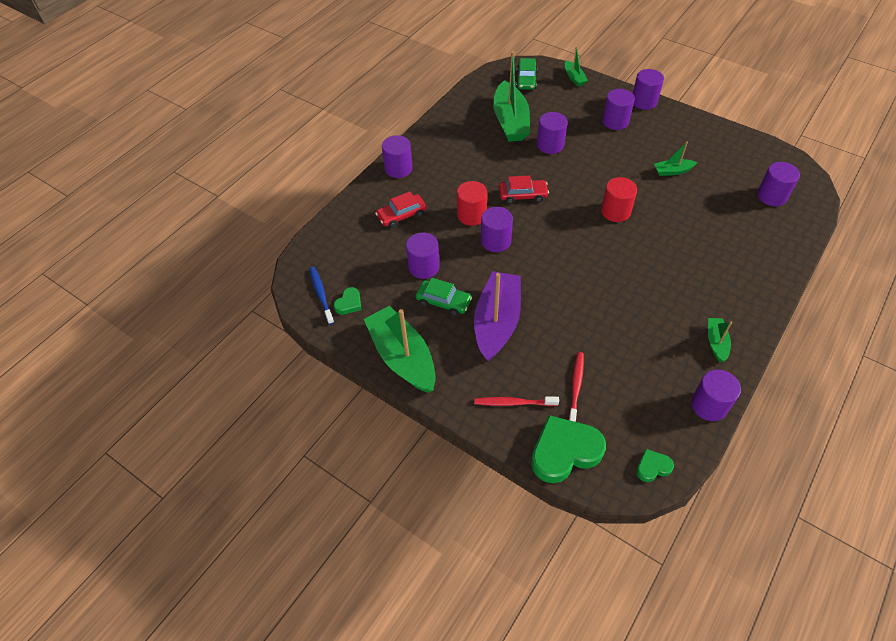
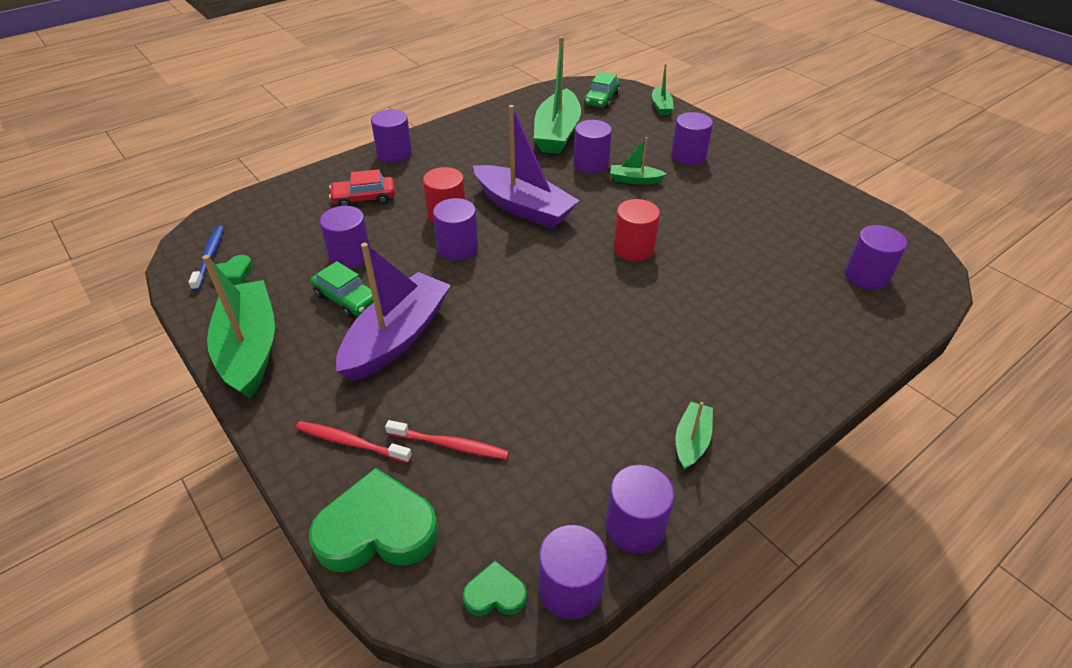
camera: 15 degrees right, 10 degrees down
red car [499,175,549,204] -> purple boat [473,105,580,229]
red toothbrush [568,352,584,422] -> red toothbrush turned 75 degrees clockwise [385,420,509,460]
purple cylinder [633,69,664,110] -> purple cylinder moved to [539,525,607,620]
green boat [654,141,698,176] -> green boat moved to [610,137,667,185]

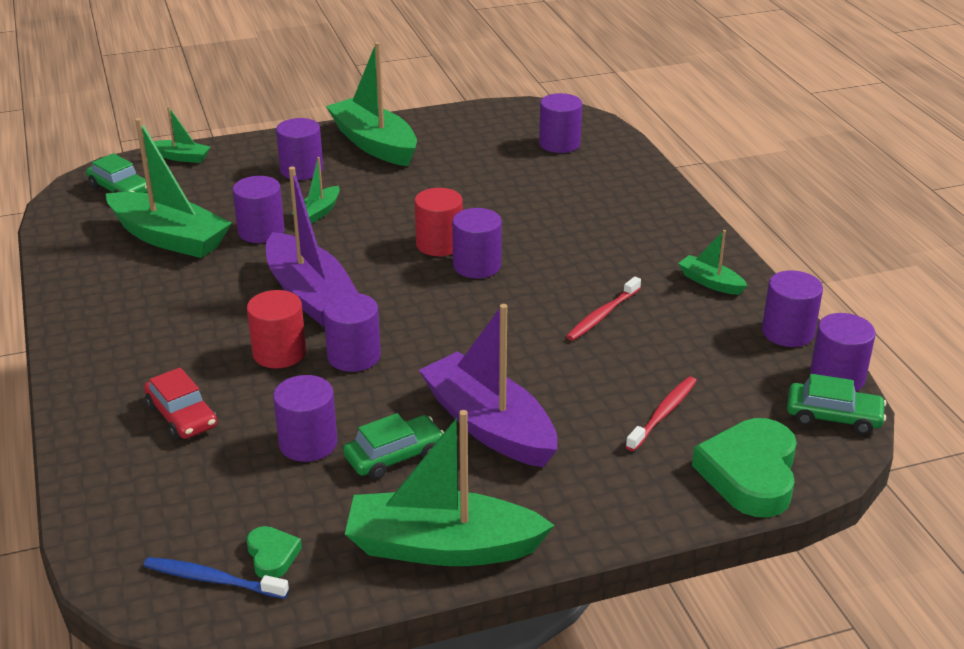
camera: 70 degrees left, 10 degrees down
red toothbrush [296,421,412,463] -> red toothbrush moved to [566,277,641,341]
red car [329,169,395,206] -> red car turned 45 degrees counterclockwise [144,367,217,440]
purple cylinder [371,109,412,162] -> purple cylinder moved to [452,208,502,278]
green heart [463,561,527,616] -> green car [787,374,887,434]
purple boat [473,105,580,229] -> purple boat turned 90 degrees clockwise [266,167,358,327]
none -> green boat [326,42,417,166]

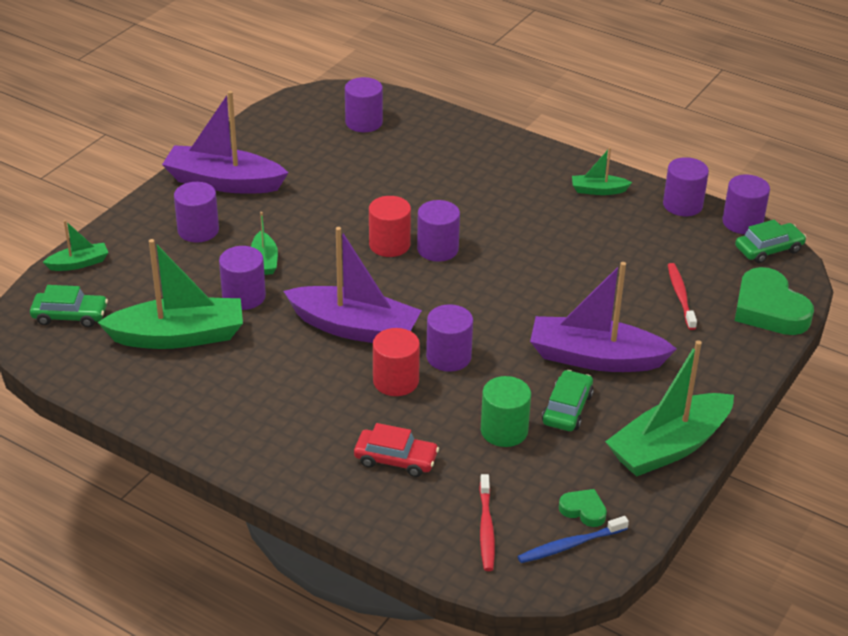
camera: 40 degrees left, 5 degrees up
purple cylinder [273,375,337,462] -> green cylinder [481,376,531,447]
green boat [326,42,417,166] -> purple boat [162,91,288,194]
red toothbrush [566,277,641,341] -> red toothbrush moved to [479,474,495,571]

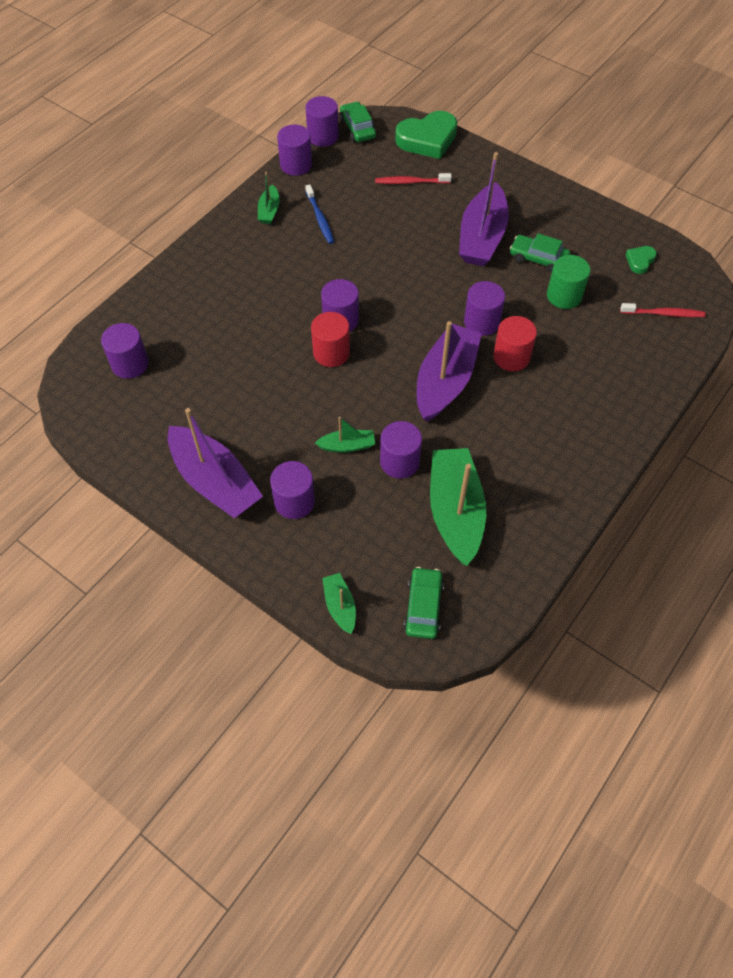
camera: 85 degrees left, 20 degrees up
purple boat [162,91,288,194] -> purple boat turned 60 degrees counterclockwise [168,408,263,518]
red car [354,423,439,477] -> none
blue toothbrush [518,516,629,563] -> blue toothbrush moved to [305,184,334,244]
green boat [605,340,734,477] -> none

